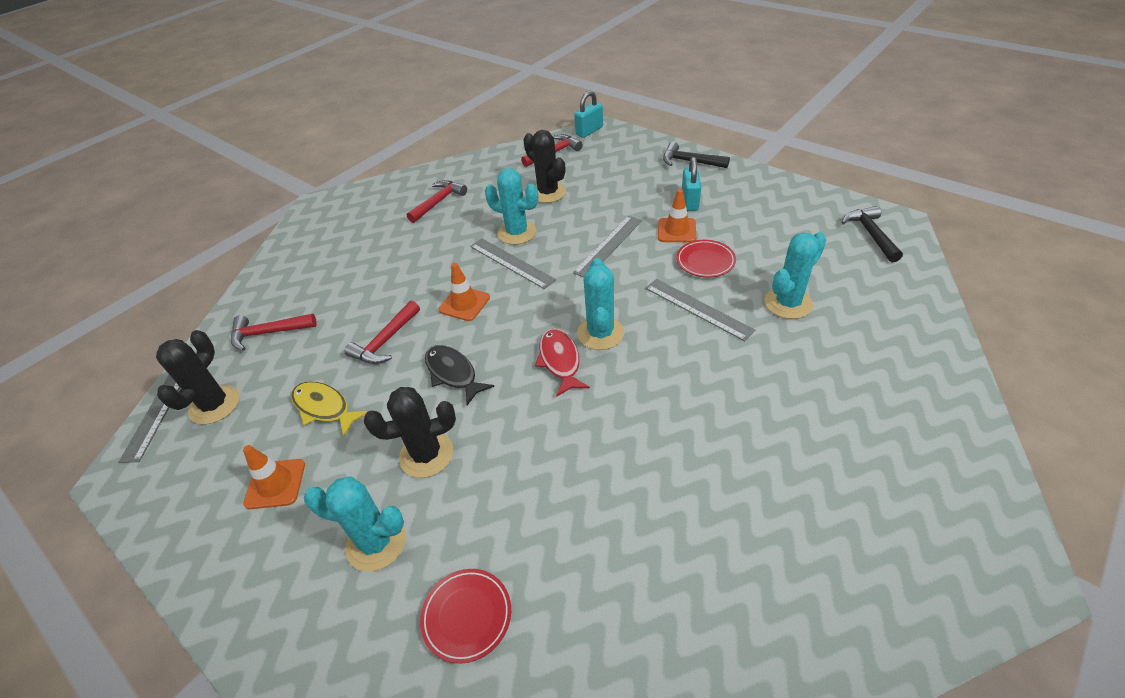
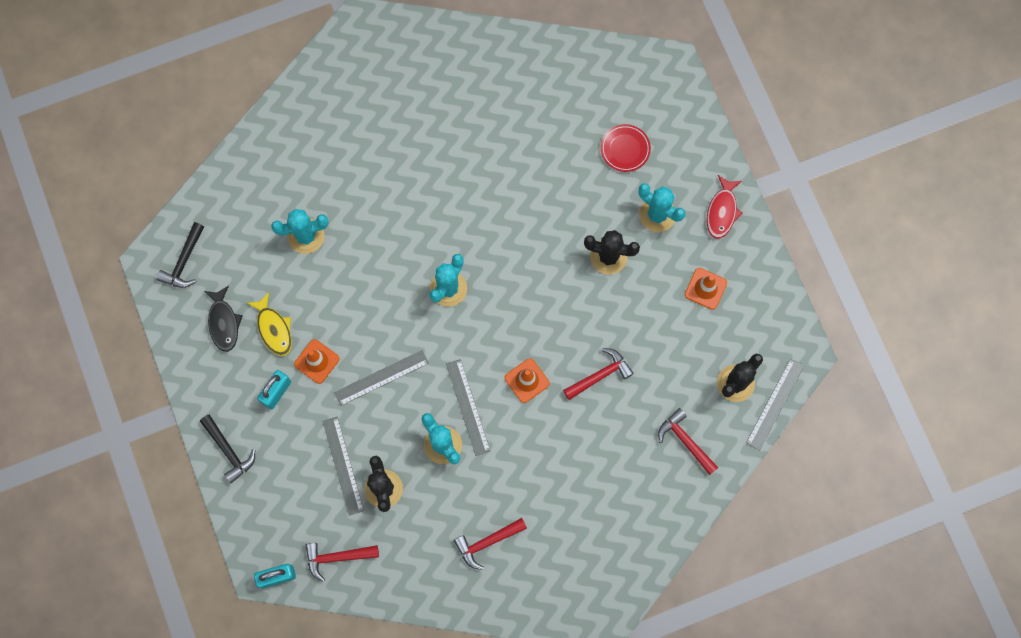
camera: 155 degrees left, 30 degrees up
red hammer [231,314,317,351] -> red hammer turned 150 degrees counterclockwise [658,408,719,475]
yellow fish [291,381,368,437] -> yellow fish moved to [247,292,292,356]
black fish [425,345,494,405] -> black fish moved to [204,286,243,352]
red fish [535,328,590,397] -> red fish moved to [707,175,743,239]
grey ruler [645,279,756,341] -> grey ruler moved to [323,416,364,516]
red plate [676,240,736,278] -> none

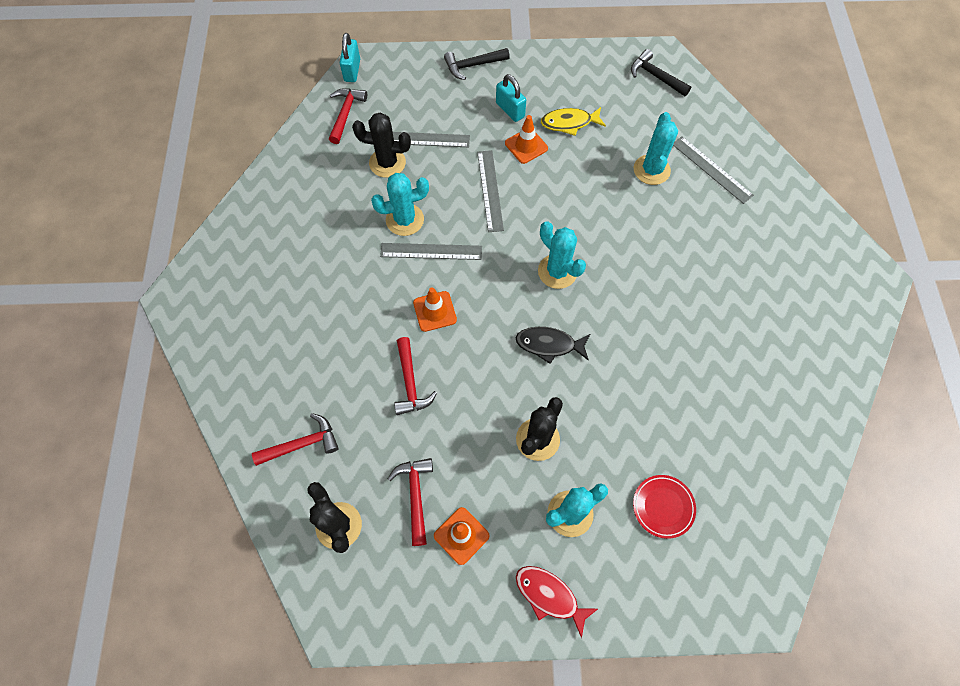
camera: 110 degrees right, 10 degrees down
black fish [204,286,243,352] -> black fish moved to [516,327,590,364]
red hammer [454,518,527,570] -> red hammer moved to [388,458,433,546]
grey ruler [746,359,804,451] -> grey ruler moved to [673,136,754,204]

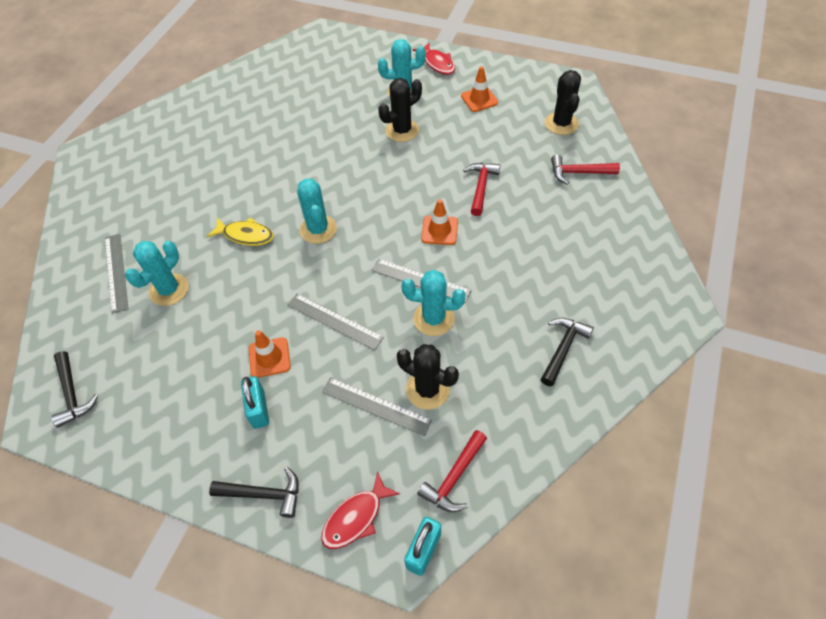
camera: 155 degrees left, 10 degrees down
red hammer [388,458,433,546] -> none
grey ruler [477,150,504,232] -> grey ruler turned 75 degrees counterclockwise [287,294,384,350]
black fish [516,327,590,364] -> none
yellow fish [541,107,606,136] -> yellow fish moved to [207,217,274,246]
red plate [633,475,696,539] -> none
none -> red fish [321,471,400,549]
none -> black hammer [541,318,594,386]

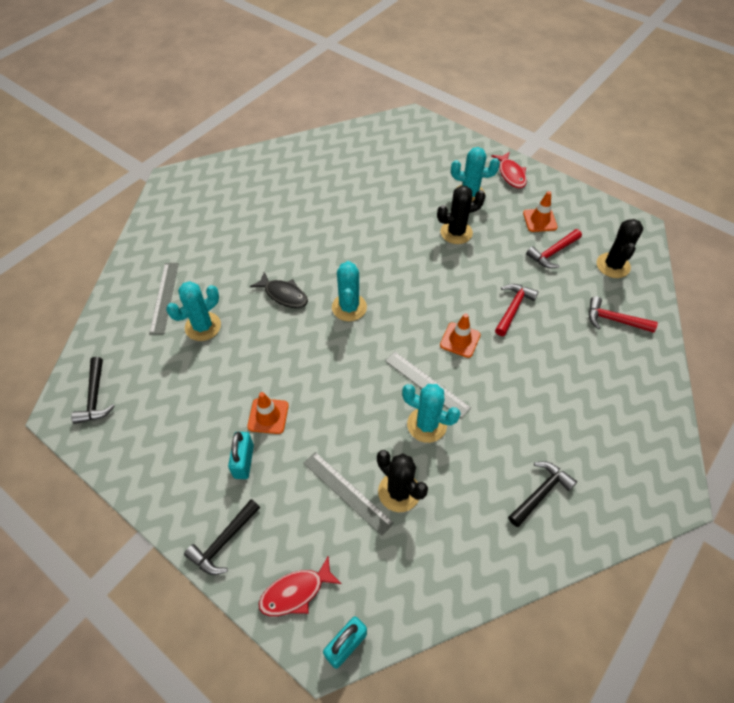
camera: 15 degrees right, 0 degrees up
yellow fish [207,217,274,246] -> black fish [250,272,308,308]
black hammer [209,467,299,518] -> black hammer turned 105 degrees clockwise [184,499,260,575]
grey ruler [287,294,384,350] -> none
red hammer [417,430,487,512] -> red hammer moved to [526,229,582,268]

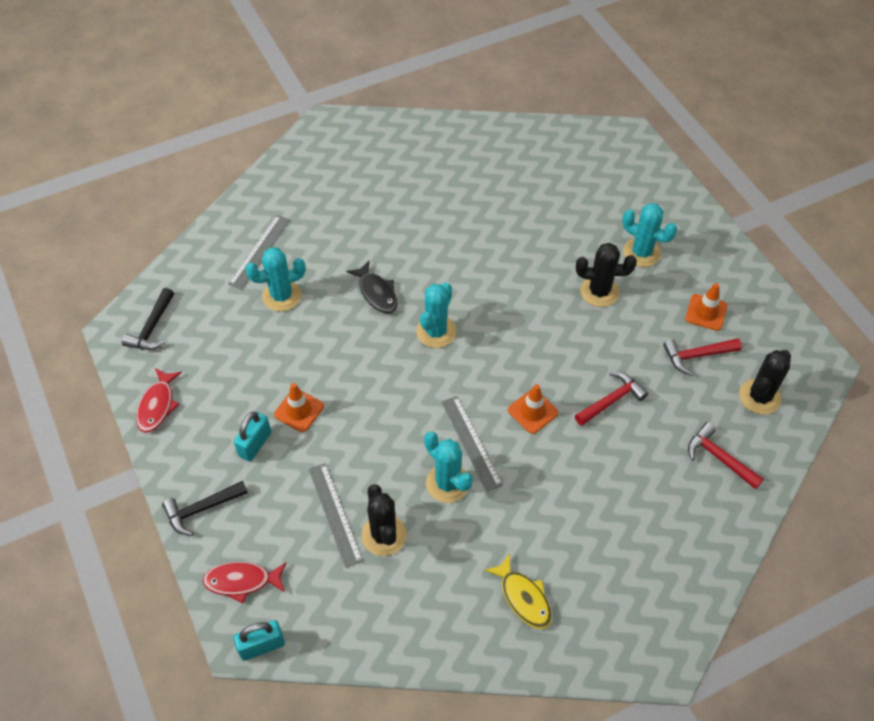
camera: 25 degrees right, 0 degrees up
red fish [491,152,527,188] -> red fish moved to [136,368,182,433]
black hammer [508,461,577,527] -> yellow fish [485,553,552,629]

